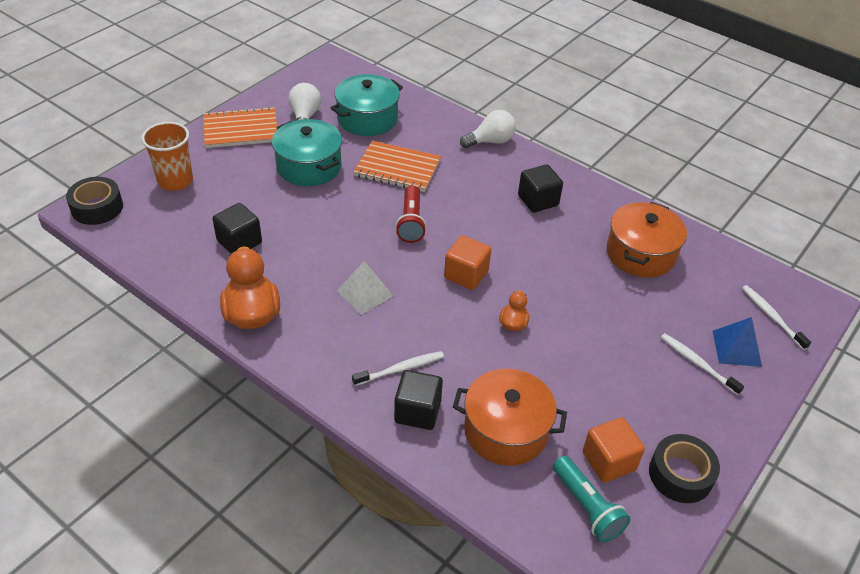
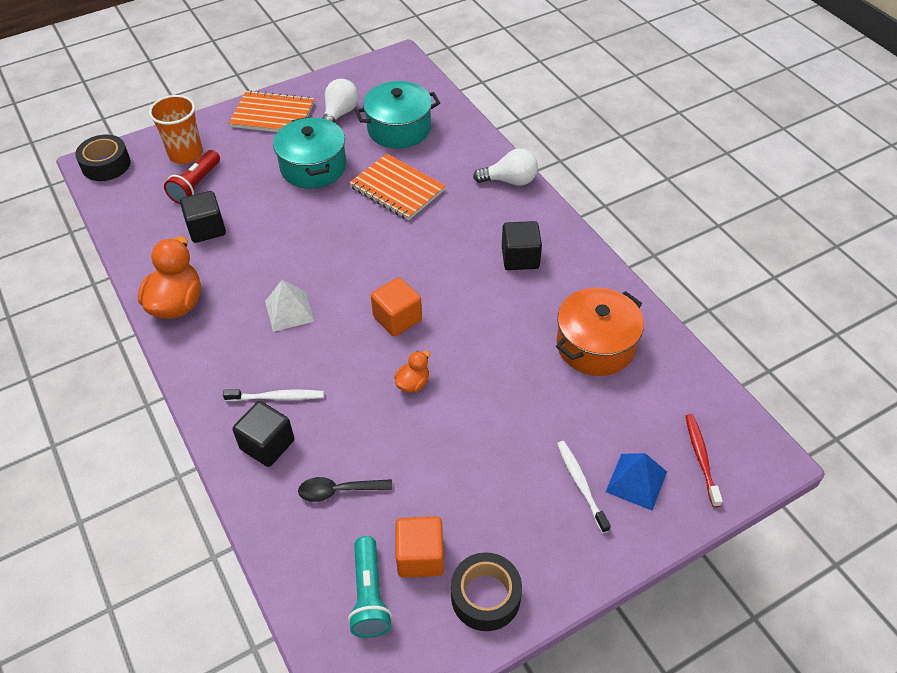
camera: 25 degrees right, 5 degrees up
red flashlight [395,185,427,243] -> red flashlight moved to [164,150,220,204]
orange pot [453,369,567,466] -> black spoon [298,477,392,502]
white toothbrush [742,285,811,350] -> red toothbrush [686,414,723,507]

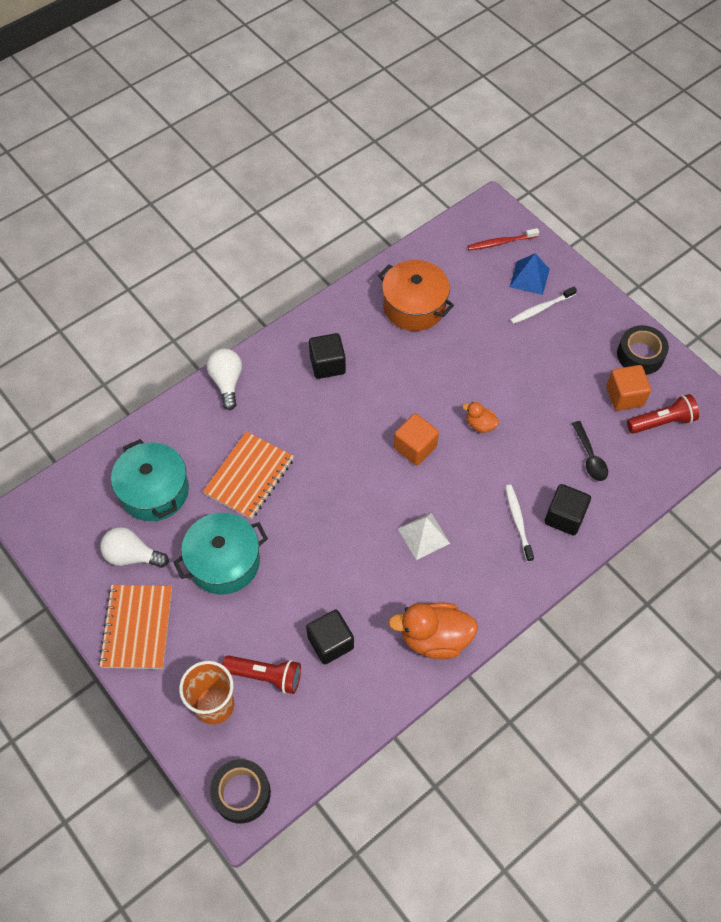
camera: 100 degrees left, 10 degrees up
turquoise flashlight [348,536,392,638] -> red flashlight [627,394,699,434]

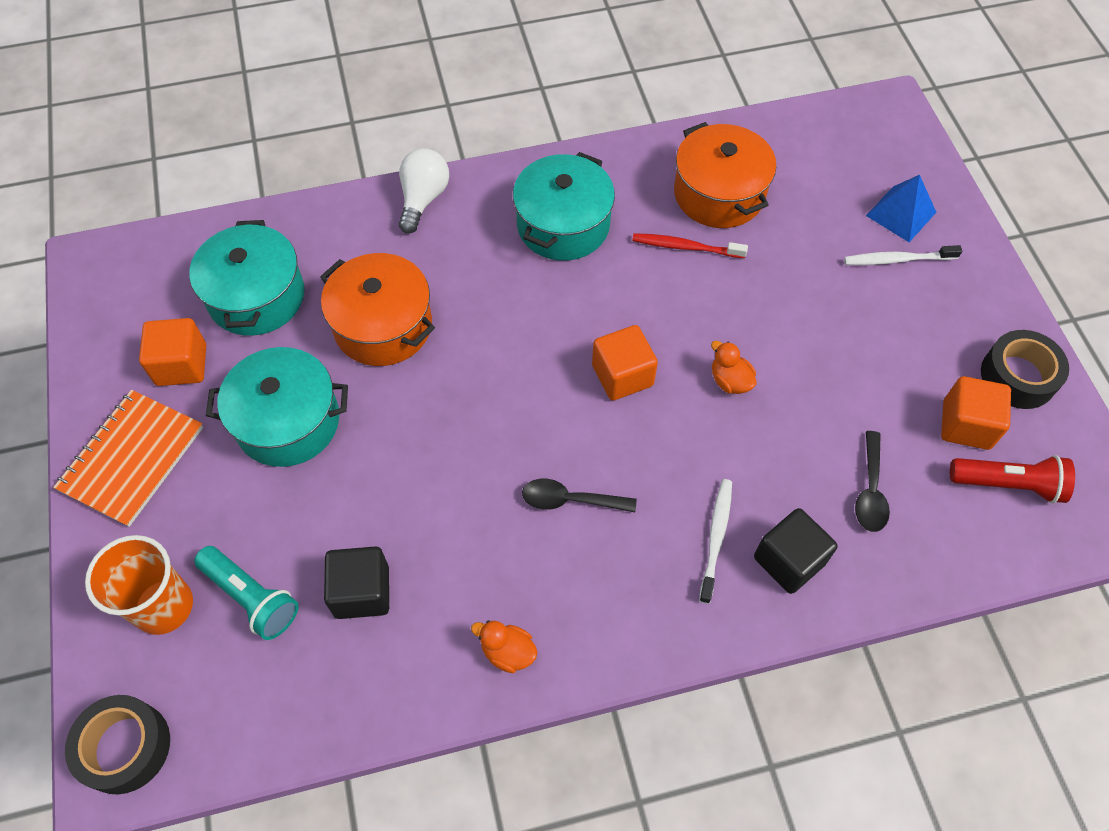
camera: 25 degrees right, 0 degrees up
white light bulb [100,527,169,568] -> orange cube [139,318,206,386]
orange notebook [203,431,294,520] -> orange pot [320,253,435,366]
red flashlight [222,655,301,694] -> turquoise flashlight [194,546,299,640]
black cube [309,333,346,379] -> turquoise pot [513,152,615,261]
orange duck [388,602,478,659] -> orange duck [471,621,537,673], size x0.51
white pyramid [398,513,450,560] -> black spoon [522,479,636,512]
red toothbrush [468,228,539,250] -> red toothbrush moved to [632,233,748,258]

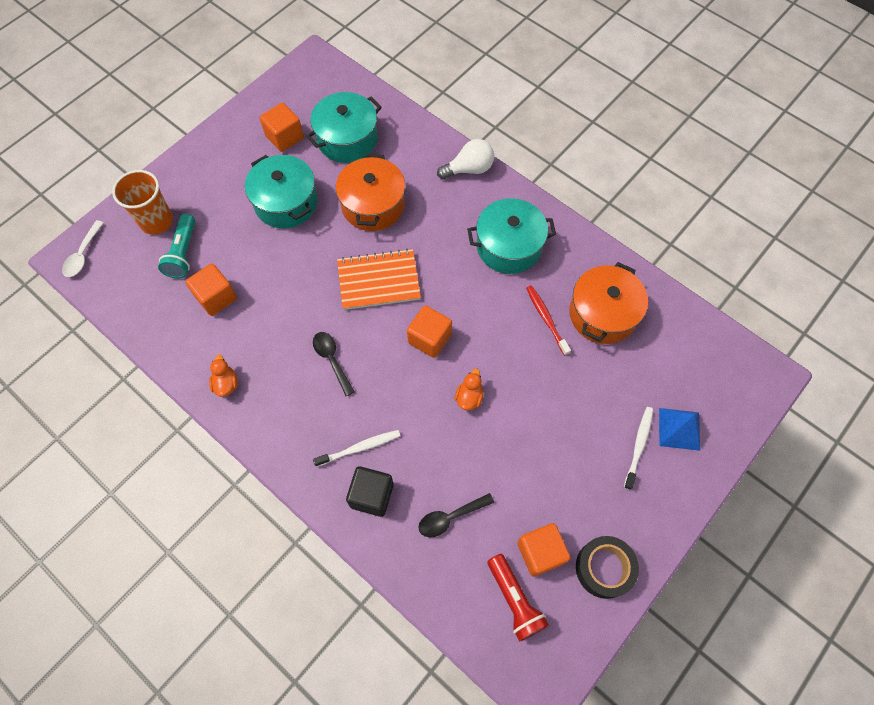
camera: 55 degrees right, 5 degrees up
orange notebook [53,390,203,527] -> orange notebook moved to [337,249,421,310]
black tape [65,695,170,794] -> white spoon [62,220,104,277]
black cube [324,546,389,619] -> orange cube [185,264,237,316]
white toothbrush [844,245,962,265] -> white toothbrush turned 60 degrees clockwise [624,407,653,490]

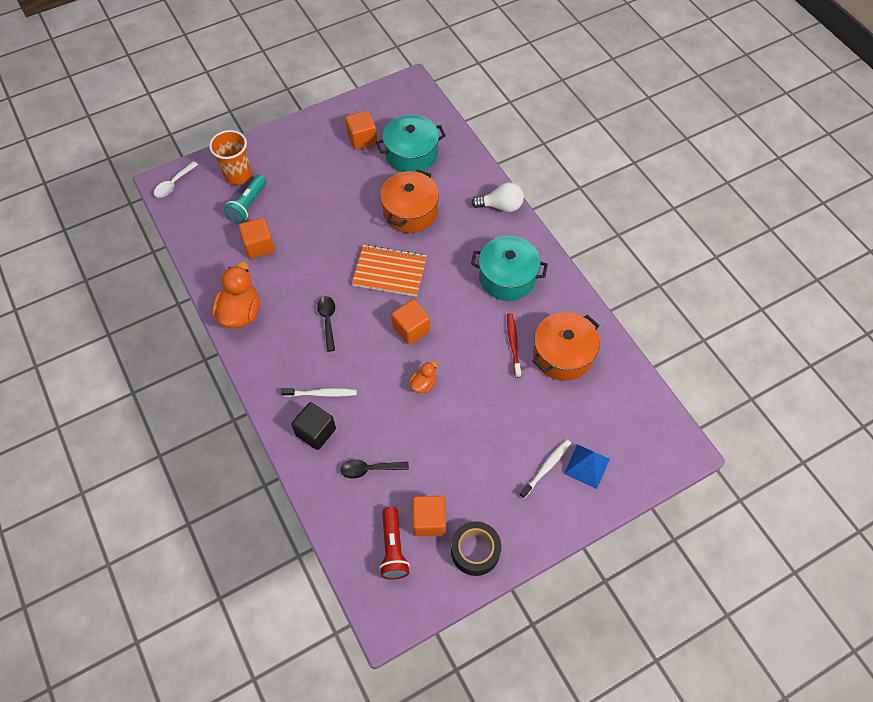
camera: 20 degrees right, 5 degrees down
orange duck [209,354,238,397] -> orange duck [212,262,259,328], size x1.97
turquoise pot [245,155,318,229] -> none

